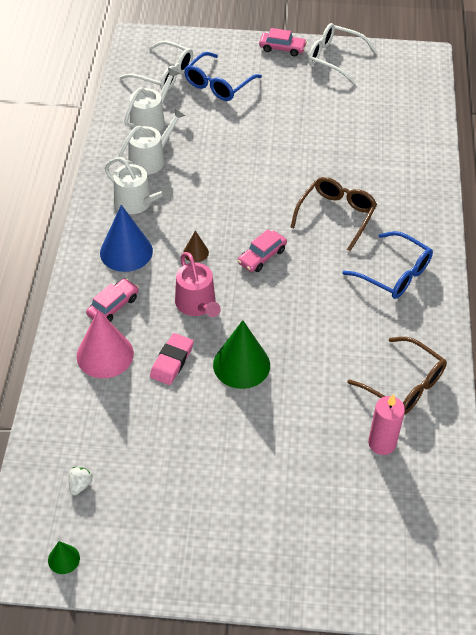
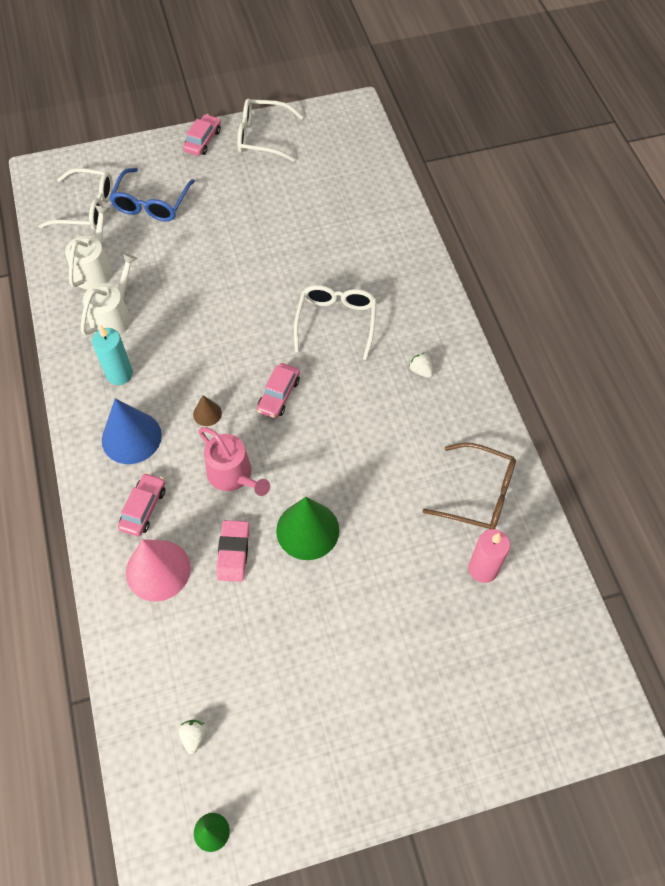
camera: 20 degrees left, 10 degrees up
white watering can [104,157,173,214] -> turquoise candle [92,325,133,385]
pink car [259,28,307,56] -> pink car turned 60 degrees counterclockwise [183,114,221,156]
brown glasses [290,177,377,251] -> white glasses [294,285,377,360]
blue glasses [343,231,433,299] -> white strawberry [409,353,433,378]

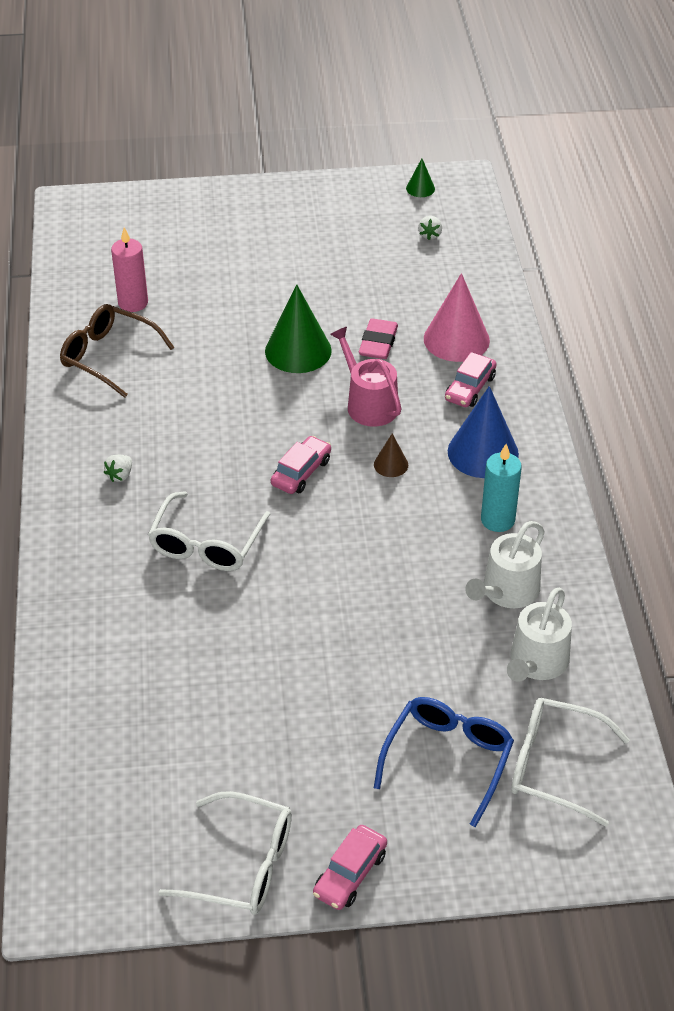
camera: 170 degrees left, 15 degrees down
white strawberry [409,353,433,378] -> white strawberry turned 60 degrees clockwise [104,455,132,482]

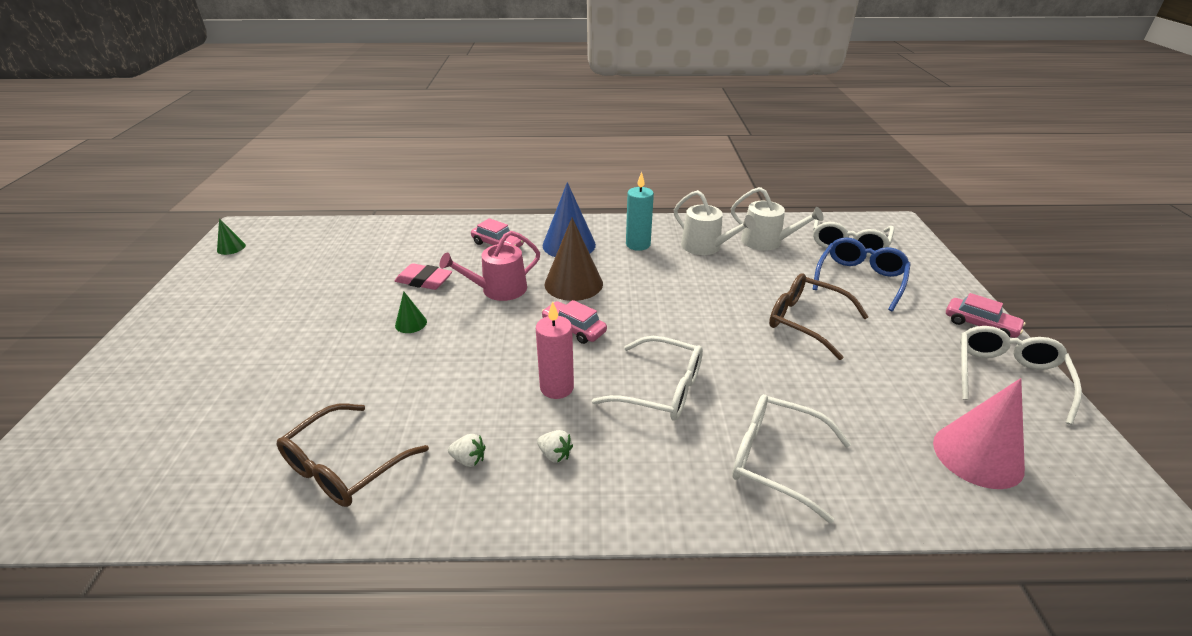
camera: 85 degrees left, 10 degrees down
pink candle [111,227,148,312] -> pink candle moved to [536,301,574,399]
green cone [265,284,332,373] -> green cone [395,292,427,333], size x0.49
brown cone [374,433,408,477] -> brown cone [545,217,603,301], size x2.06
blue glasses [374,697,514,827] -> blue glasses turned 90 degrees clockwise [813,237,911,311]
white strawberry [418,216,442,240] -> white strawberry moved to [448,434,486,467]
pink cone [424,273,490,362] -> pink cone moved to [933,378,1025,489]
none -> white glasses [732,394,851,524]
none -> brown glasses [769,273,869,360]

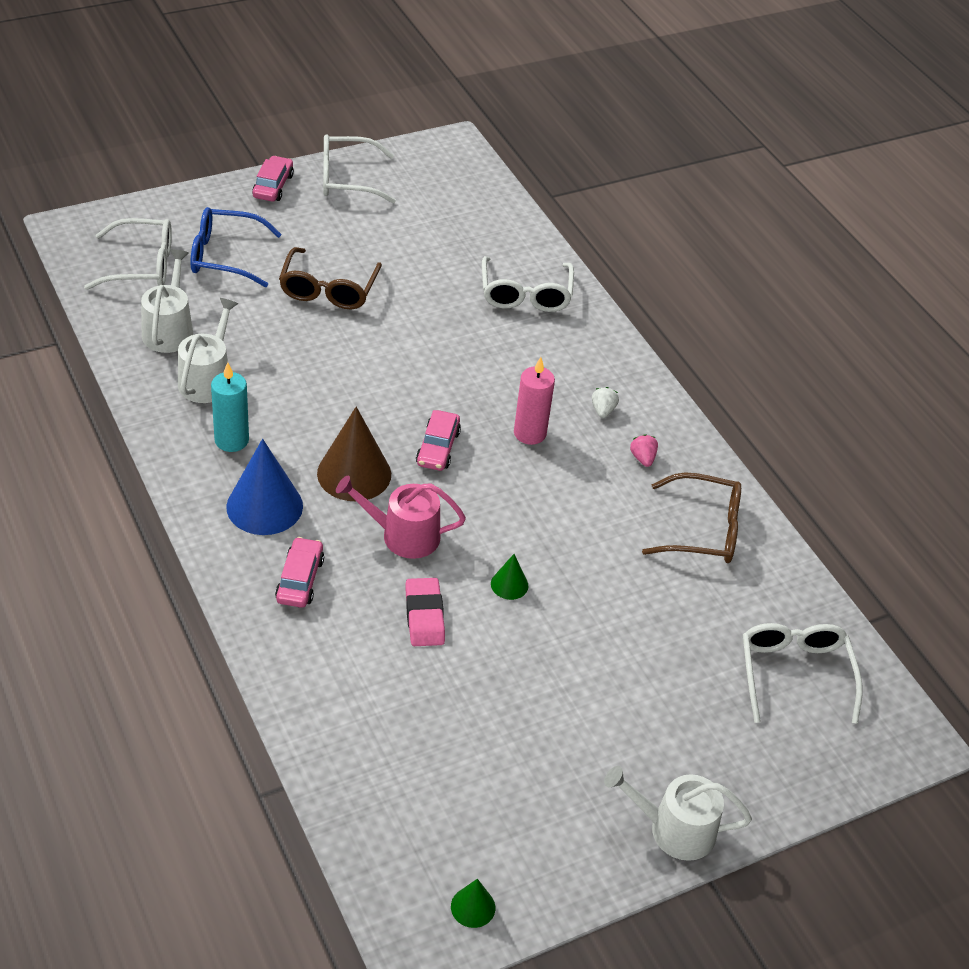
camera: 120 degrees left, 10 degrees up
pink watering can [439,231,540,301] -> pink watering can turned 150 degrees clockwise [336,476,466,559]
white strawberry [448,434,486,467] -> pink strawberry [630,434,658,467]
white glasses [592,336,703,421] -> white glasses moved to [743,623,863,724]
pink cone [933,378,1025,489] -> none
none -> white watering can [604,766,752,861]

